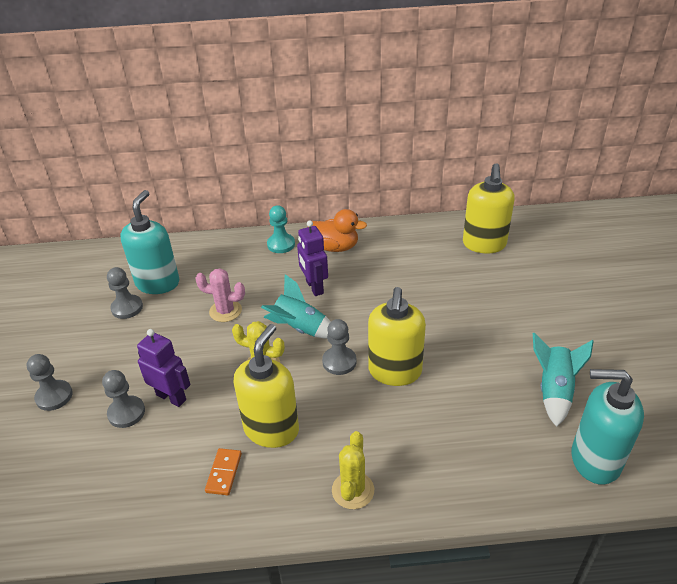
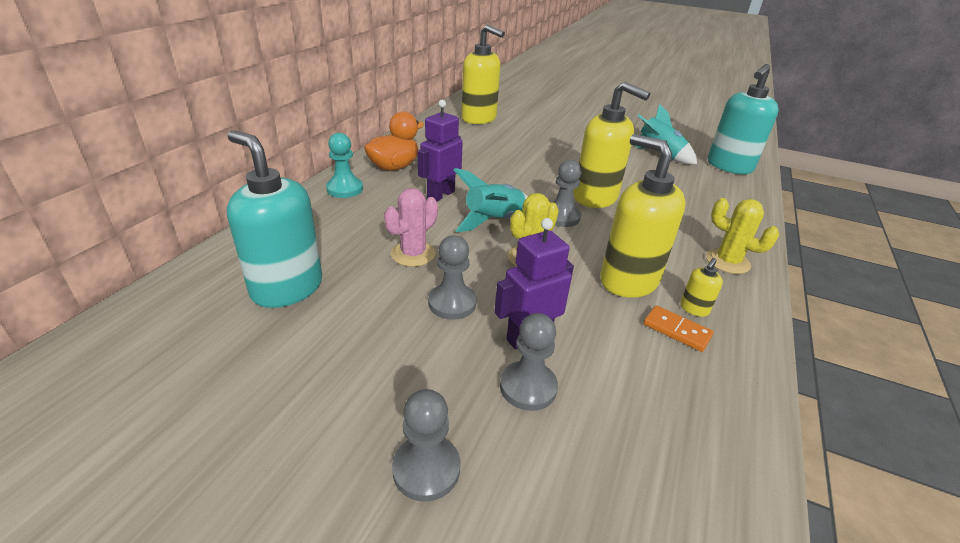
camera: 65 degrees left, 5 degrees down
grey pawn [107,267,143,319] -> grey pawn moved to [428,235,477,320]
purple robot [297,221,328,296] -> purple robot turned 120 degrees clockwise [418,100,463,201]
none -> yellow soap dispenser [680,258,723,317]

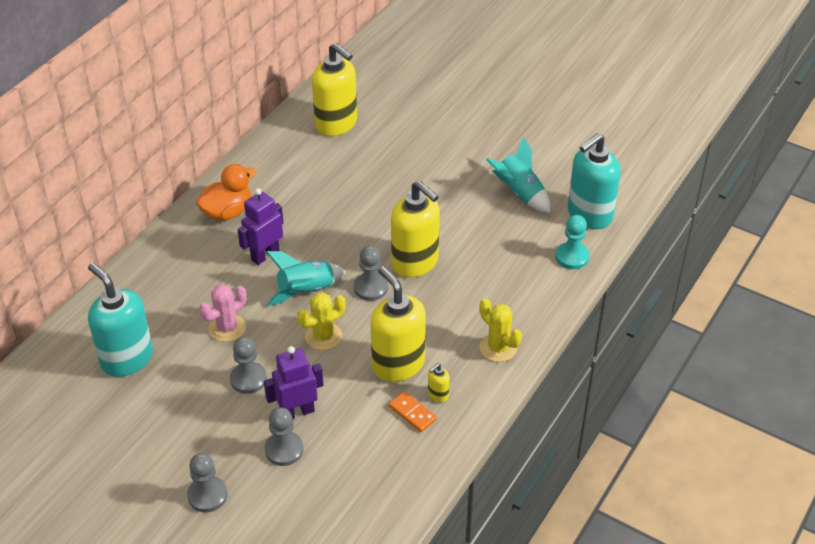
camera: 10 degrees right, 10 degrees up
turquoise pawn [326,133,363,198] -> turquoise pawn moved to [555,215,590,269]

